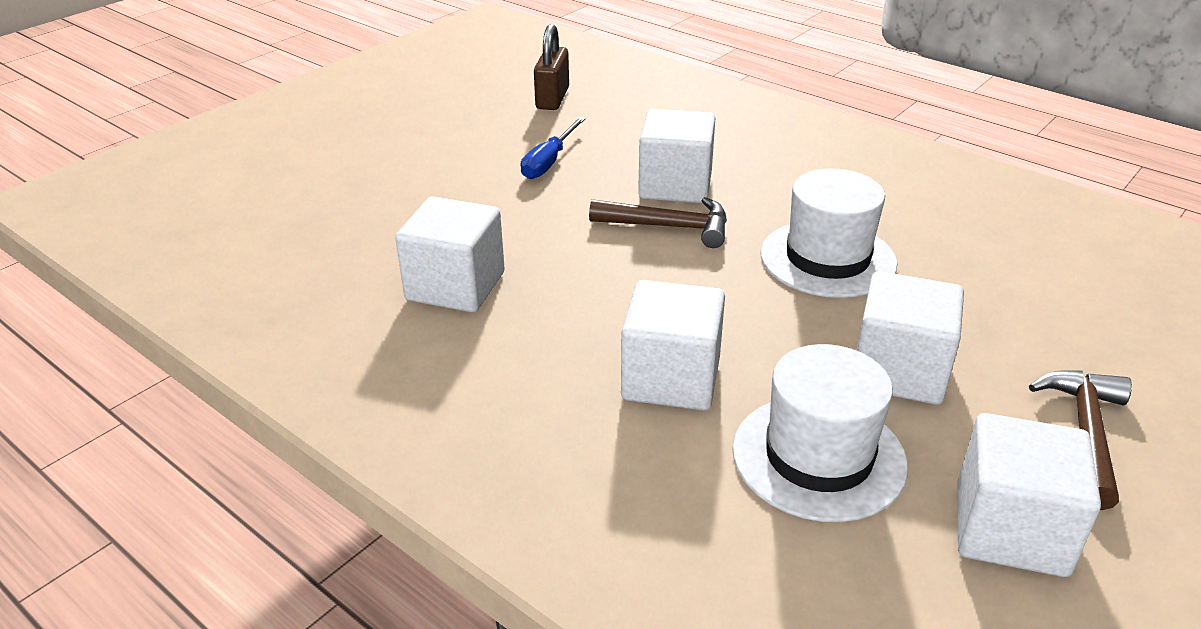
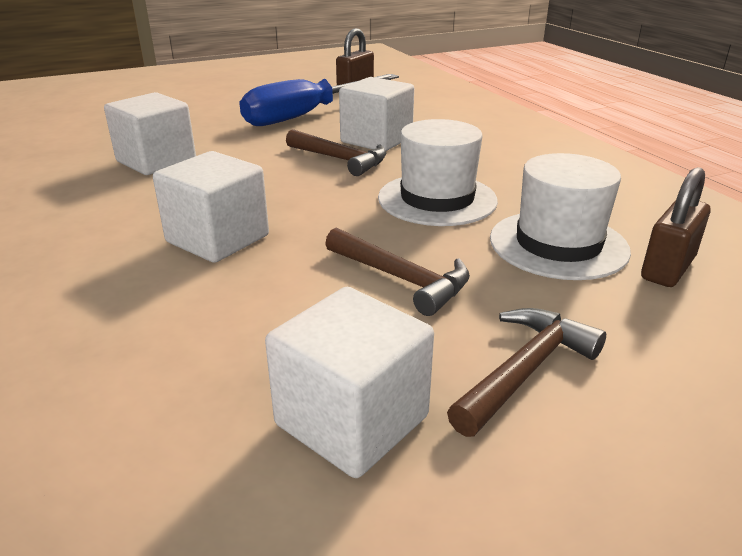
camera: 25 degrees right, 5 degrees down
blue screwdriver [521,117,586,179] -> blue screwdriver [239,74,399,126], size x1.99
white hat [732,344,908,522] -> white hat moved to [490,153,631,280]
white cube [857,271,964,405] -> brown hammer [325,228,470,316]
none -> brown padlock [641,167,711,287]

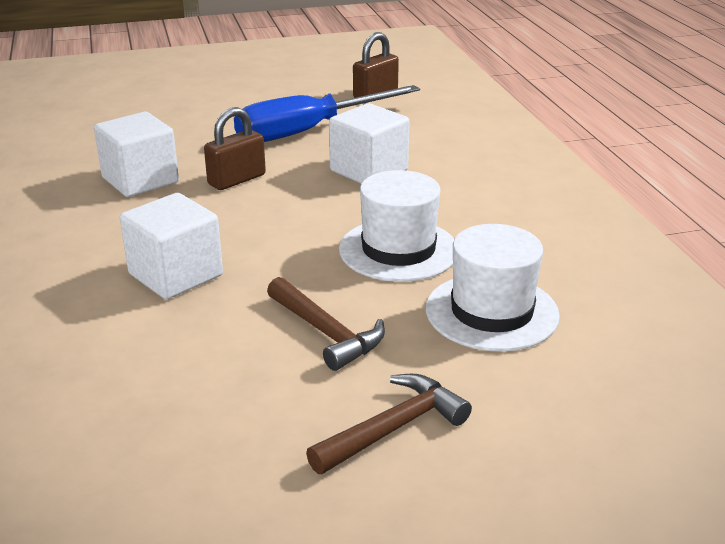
camera: 10 degrees right, 0 degrees up
white cube [265,287,434,478] -> none
brown hammer [286,129,387,176] -> none
brown padlock [641,167,711,287] -> brown padlock moved to [204,107,266,190]

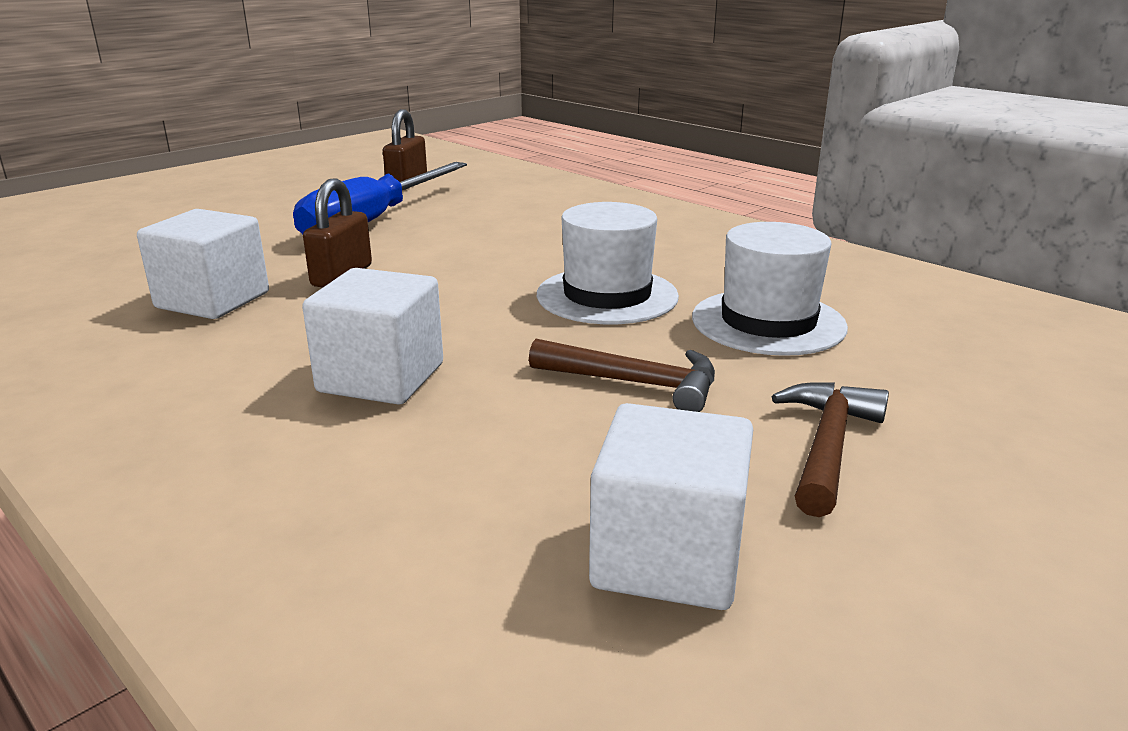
camera: 30 degrees left, 5 degrees down
white cube [329,103,409,184] -> white cube moved to [589,403,753,610]

